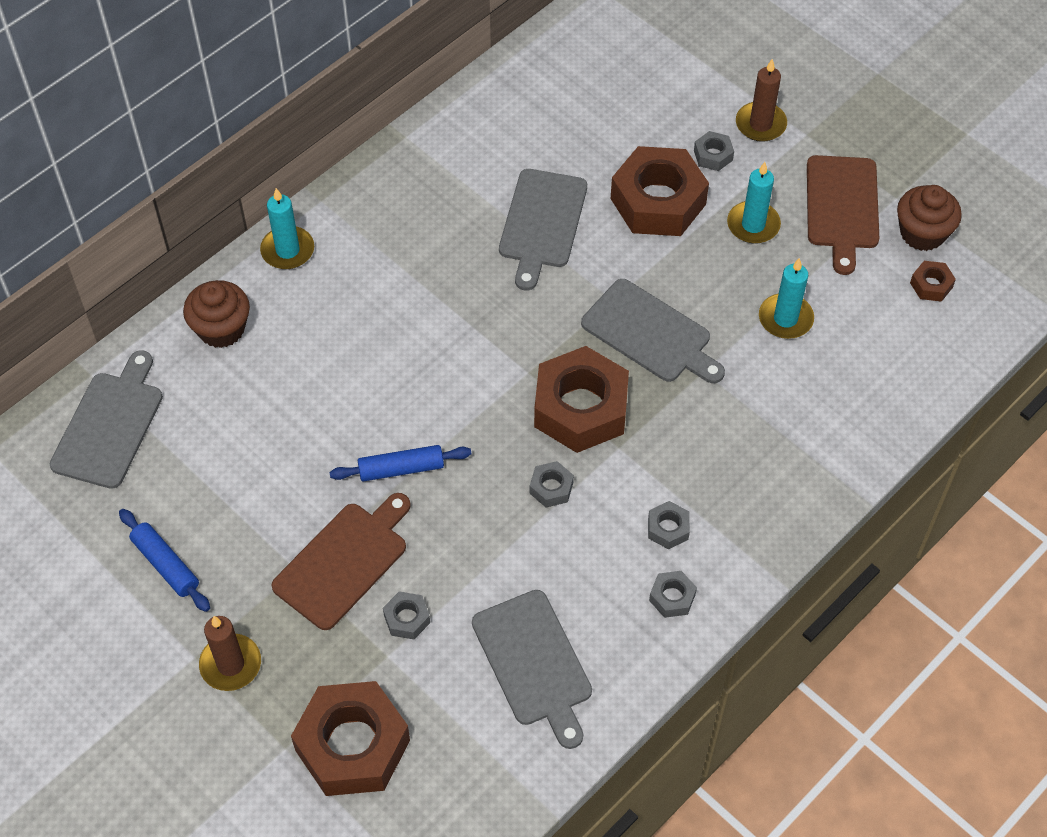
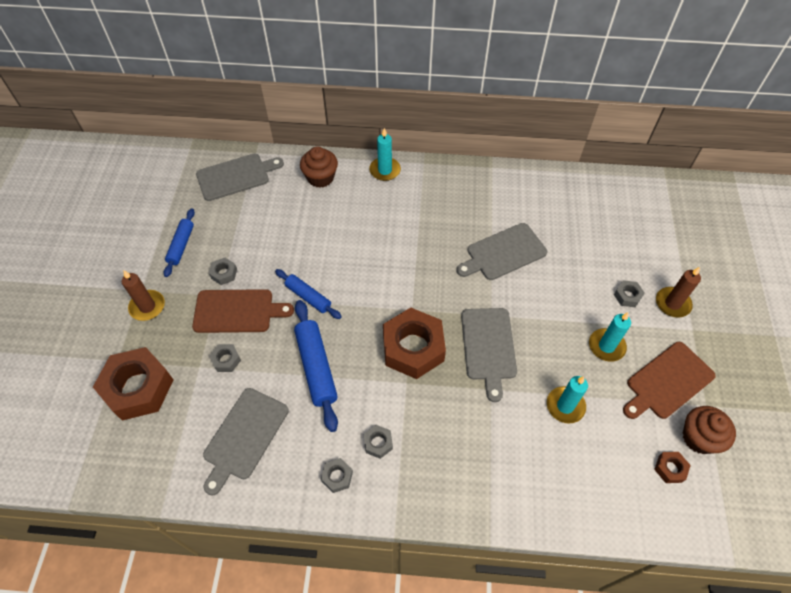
camera: 50 degrees right, 0 degrees up
grey nut [530,461,574,508] -> grey nut moved to [209,258,237,285]
brown nut [611,146,709,236] -> none
none -> blue rolling pin [294,300,338,432]

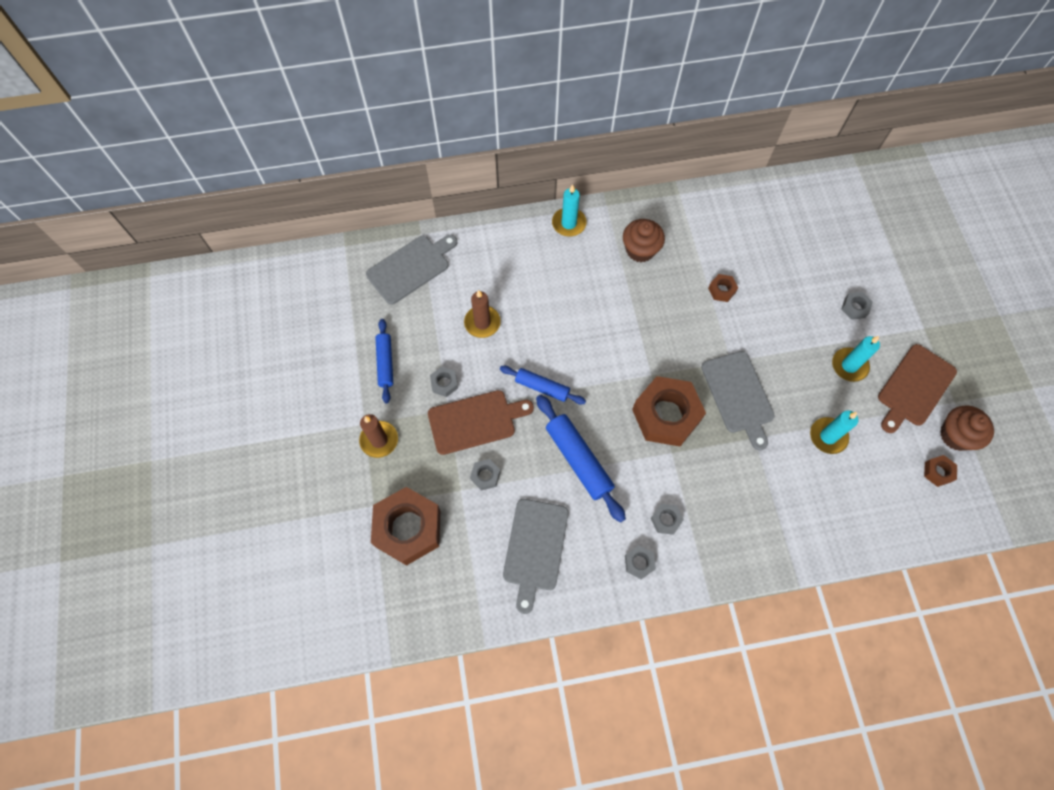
camera: 15 degrees left, 10 degrees up
brown cupcake [300,147,338,188] -> brown cupcake moved to [623,219,665,262]
grey cutting board [456,223,547,280] -> brown nut [708,274,738,302]
brown candle [656,267,701,318] -> brown candle moved to [464,290,501,338]

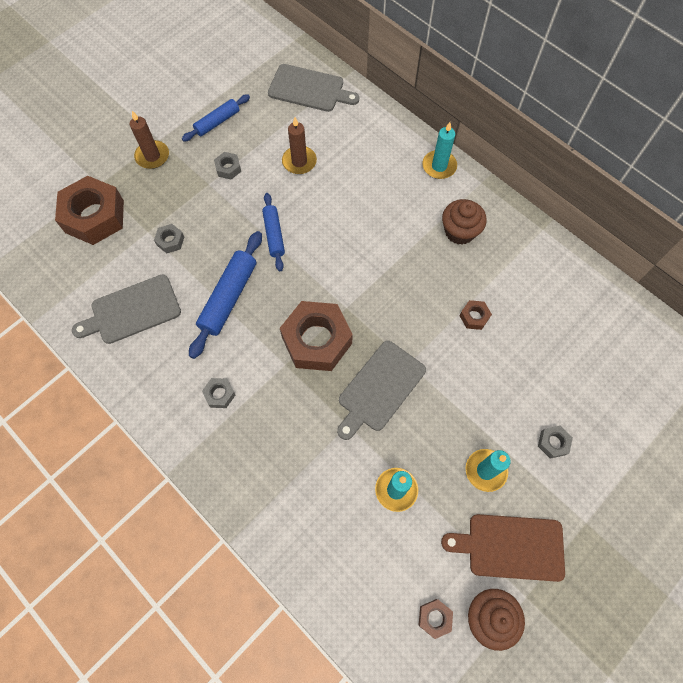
camera: 55 degrees right, 0 degrees up
brown cutting board [428,390,534,455] -> none
grey nut [625,545,656,579] -> none

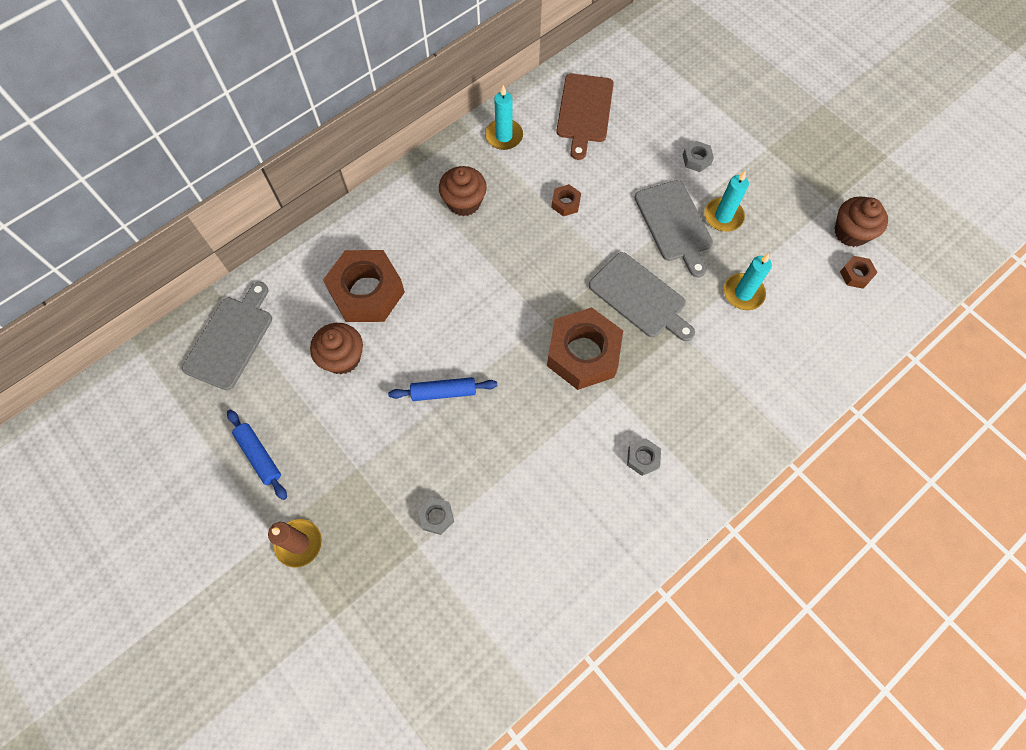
camera: 85 degrees left, 0 degrees up
brown nut [55,176,124,245] -> brown nut moved to [323,250,405,322]
grey cutting board [72,274,181,344] -> grey cutting board moved to [635,180,713,278]
blue rolling pin [189,231,262,359] -> none
grey nut [214,152,241,179] -> none
brown candle [282,117,317,174] -> brown cupcake [310,323,363,374]
turquoise candle [422,122,457,179] -> turquoise candle moved to [485,85,523,150]
brown cutting board [441,514,565,582] -> brown cutting board moved to [556,74,614,160]

